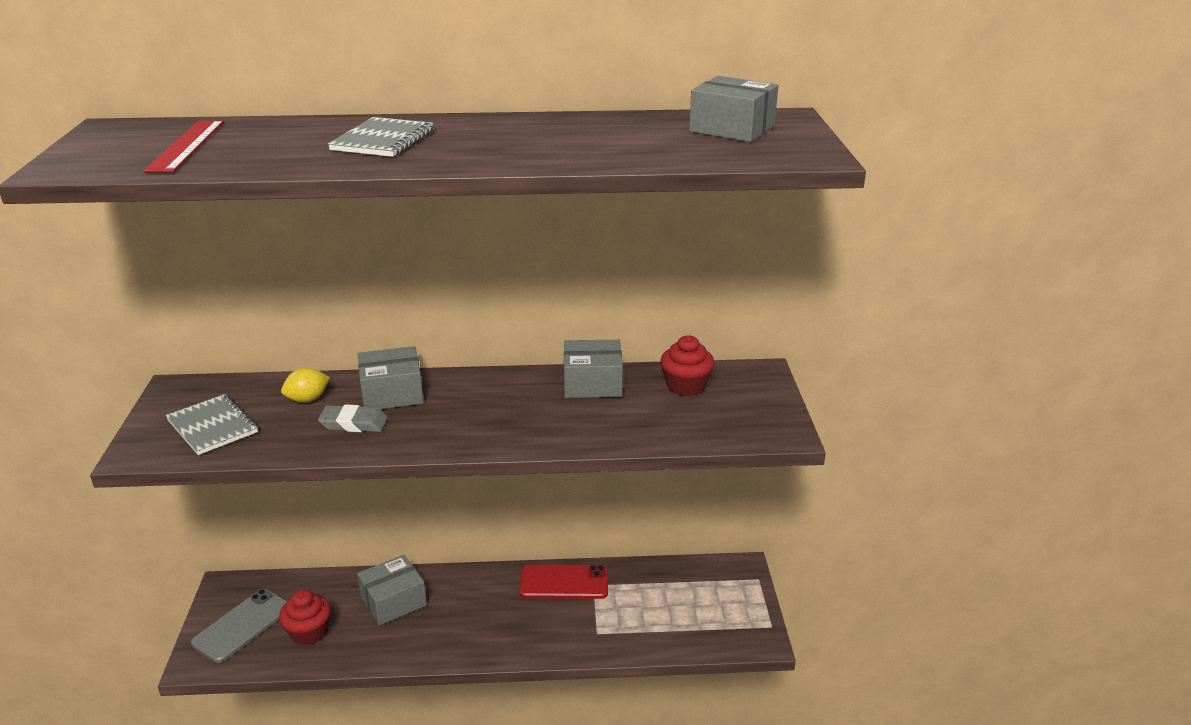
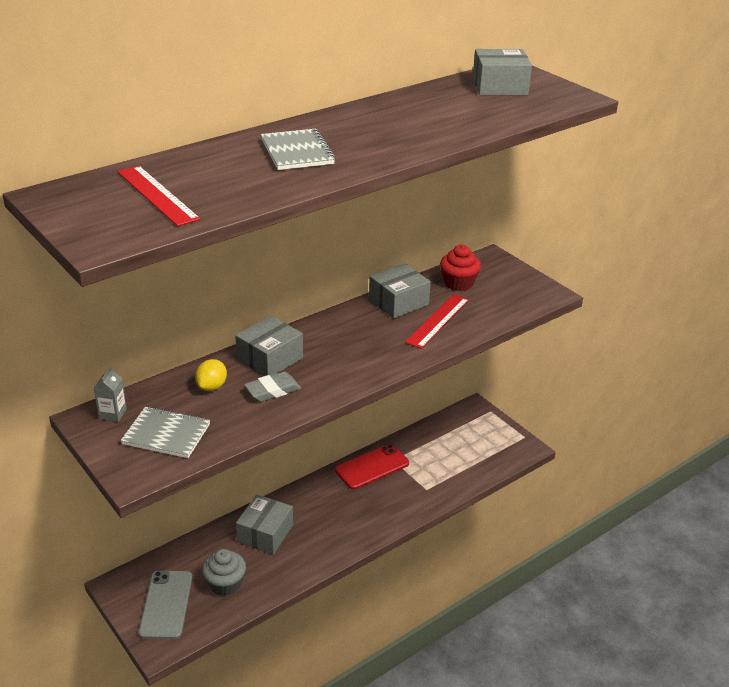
camera: 35 degrees left, 5 degrees up
red cupcake [279,590,331,646] -> grey cupcake [202,549,246,596]
none -> grey carton [94,366,127,422]
none -> red ruler [405,294,469,349]

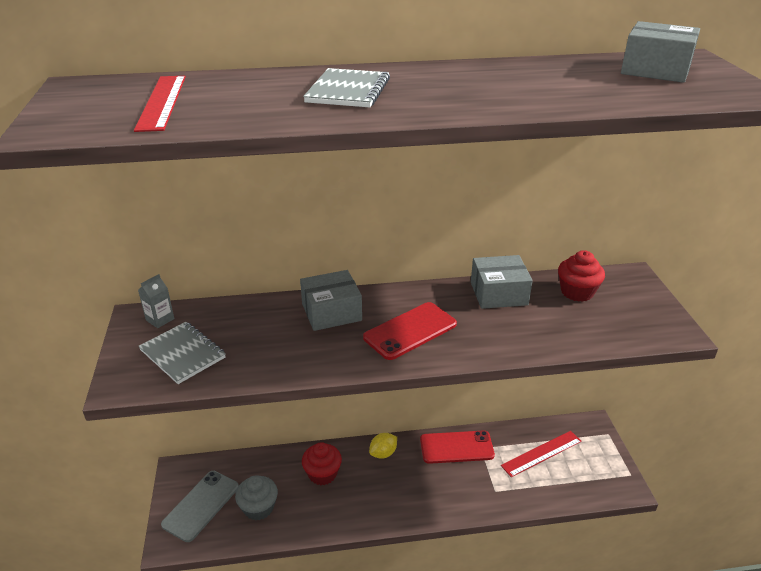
camera: 30 degrees right, 0 degrees up
yellow lemon [195,359,227,391] -> yellow lemon moved to [369,433,397,459]
grey box [236,495,293,554] -> red cupcake [302,442,342,485]
grey eraser [244,372,301,402] -> none
red ruler [405,294,469,349] -> red ruler moved to [501,431,582,477]
none -> red phone [363,302,457,360]

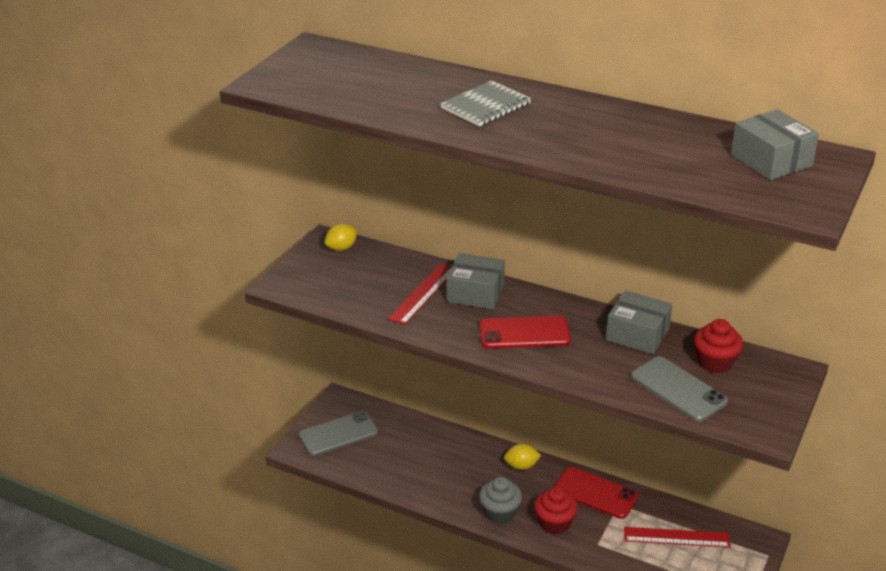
camera: 35 degrees right, 0 degrees up
red ruler [134,76,186,132] -> red ruler moved to [388,264,452,325]
grey carton [138,274,174,328] -> yellow lemon [324,224,358,251]
grey notebook [139,322,226,384] -> none
grey cupcake [235,475,278,520] -> grey cupcake moved to [479,477,522,524]
red cupcake [302,442,342,485] -> red cupcake moved to [534,487,578,534]
none -> grey phone [631,356,728,422]

